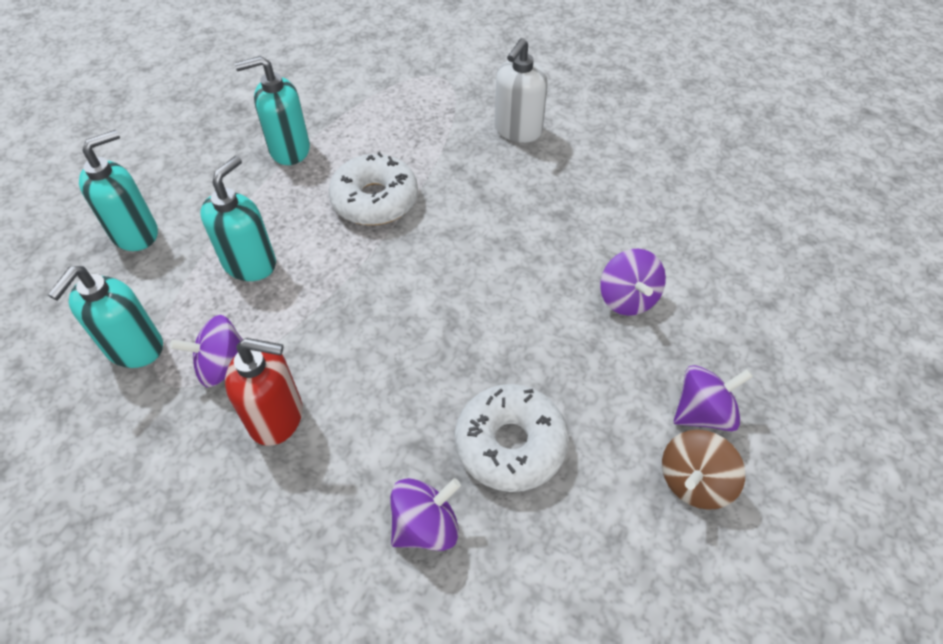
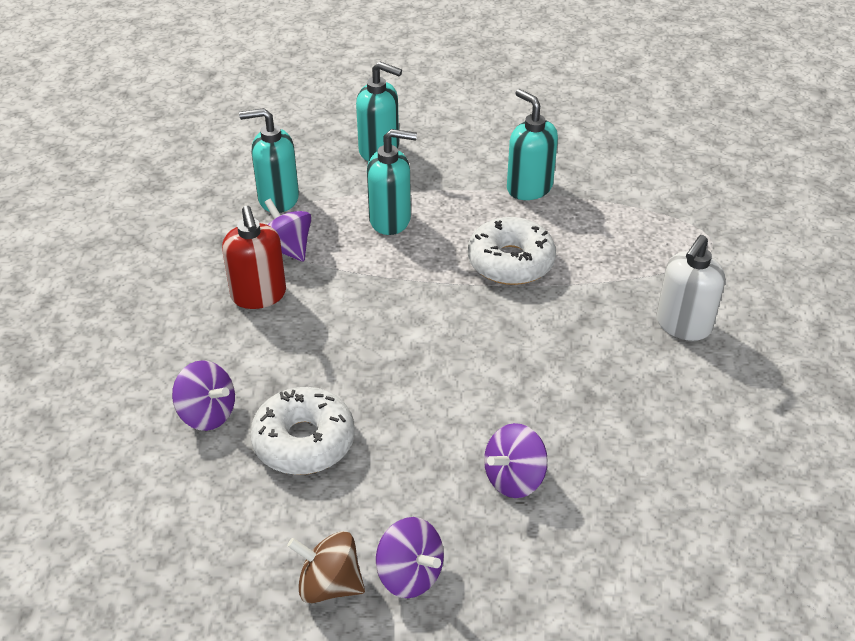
camera: 65 degrees right, 10 degrees down
white soap dispenser [495,38,548,143] -> white soap dispenser turned 60 degrees counterclockwise [657,235,725,341]

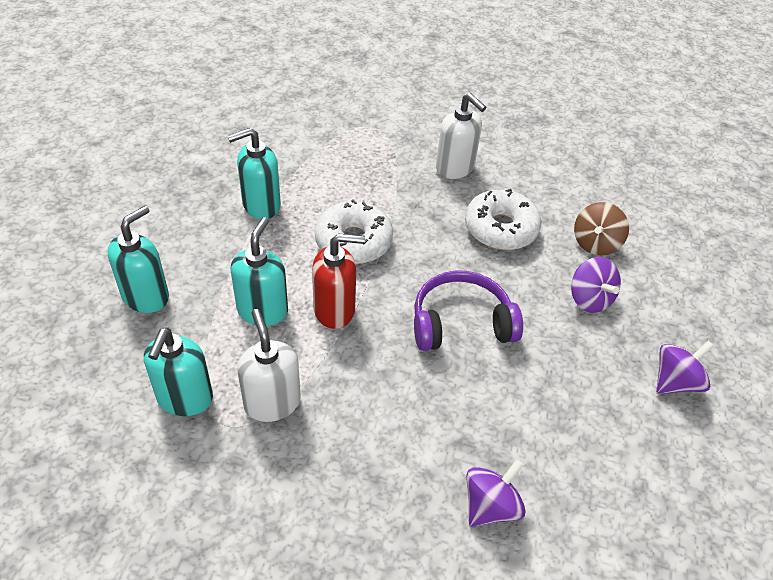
camera: 80 degrees left, 5 degrees up
red soap dispenser [222,206,286,309] -> red soap dispenser moved to [312,234,365,329]
white donut [250,387,355,475] -> white donut moved to [465,189,541,250]
purple spinning top [264,198,312,262] -> white soap dispenser [237,309,301,422]
brown spinning top [287,531,365,603] -> brown spinning top moved to [574,202,629,256]
none -> purple headphones [414,271,523,351]

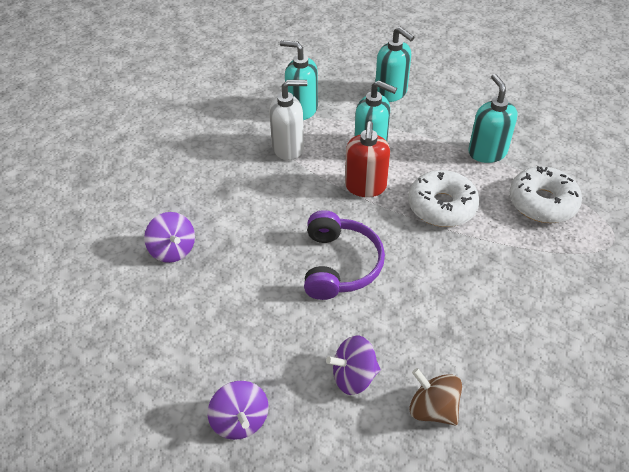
camera: 105 degrees right, 0 degrees up
white soap dispenser [436,93,486,179] -> none
white donut [465,189,541,250] -> white donut moved to [509,166,582,223]

